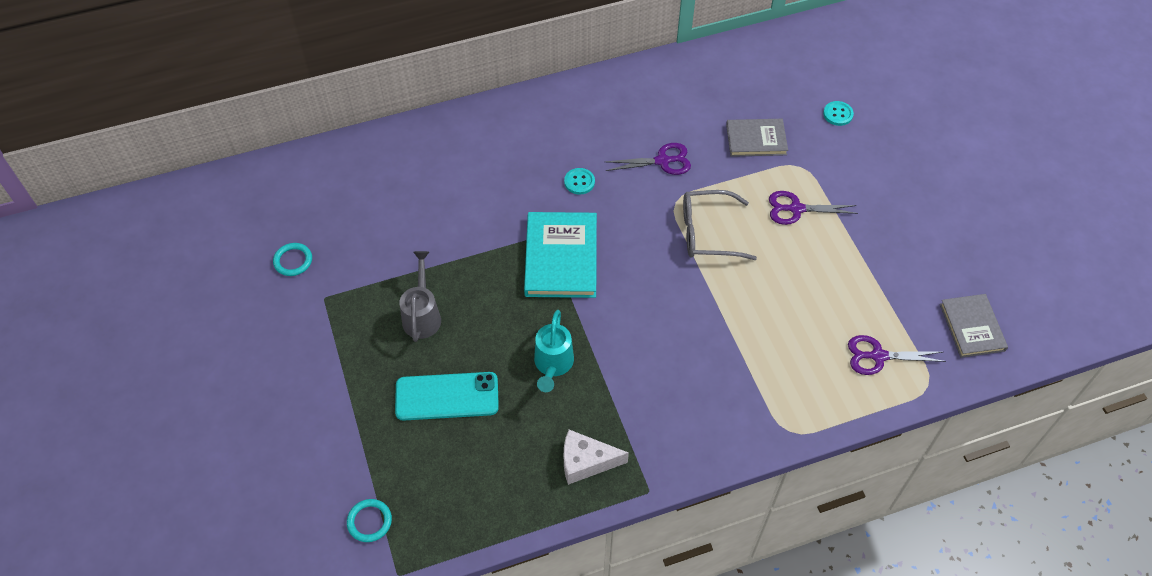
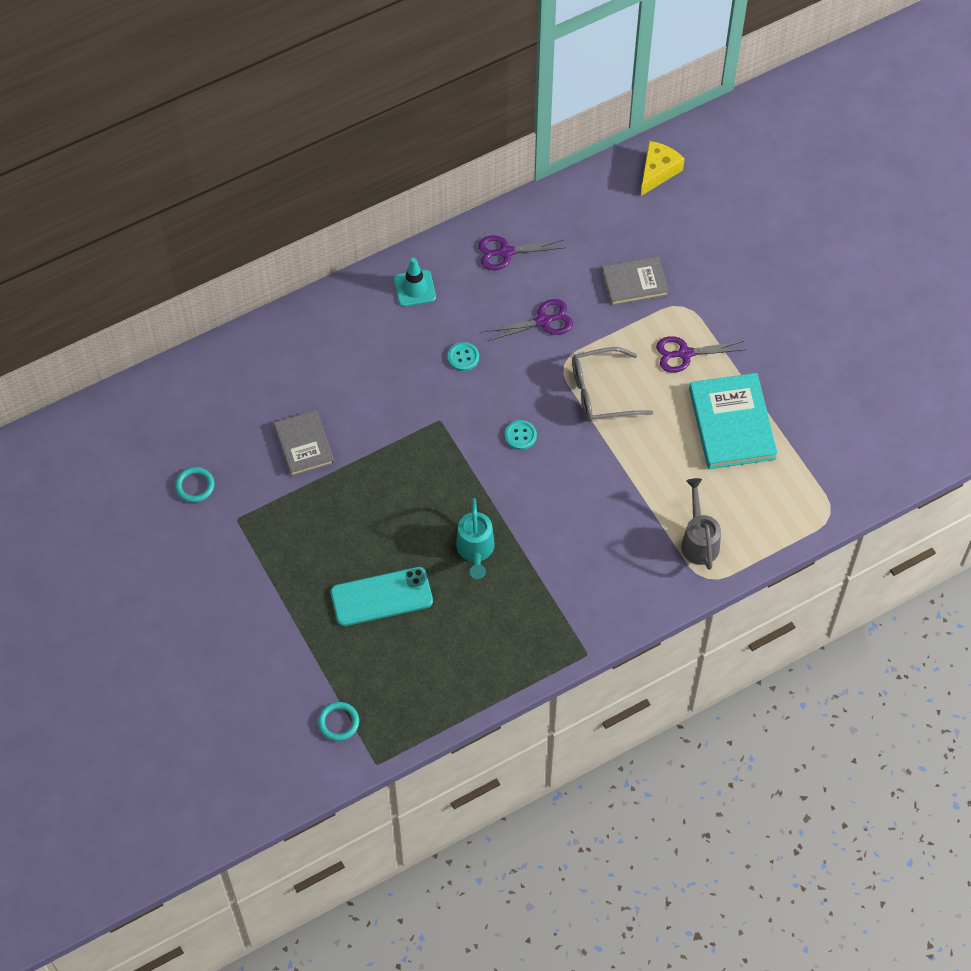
camera: 10 degrees left, 5 degrees up
grey watering can [399,251,441,342] -> grey watering can moved to [681,478,721,570]
turquoise book [524,212,597,298] -> turquoise book moved to [689,373,778,469]
white cheese [564,430,629,485] -> none
turquoise button [823,101,854,126] -> turquoise button moved to [505,420,537,450]
purple scissors [848,335,946,375] -> purple scissors moved to [478,236,565,270]
grey book [940,294,1008,358] -> grey book moved to [274,410,334,477]
none -> turquoise traffic cone [394,258,436,307]
none -> yellow cheese [641,141,685,196]

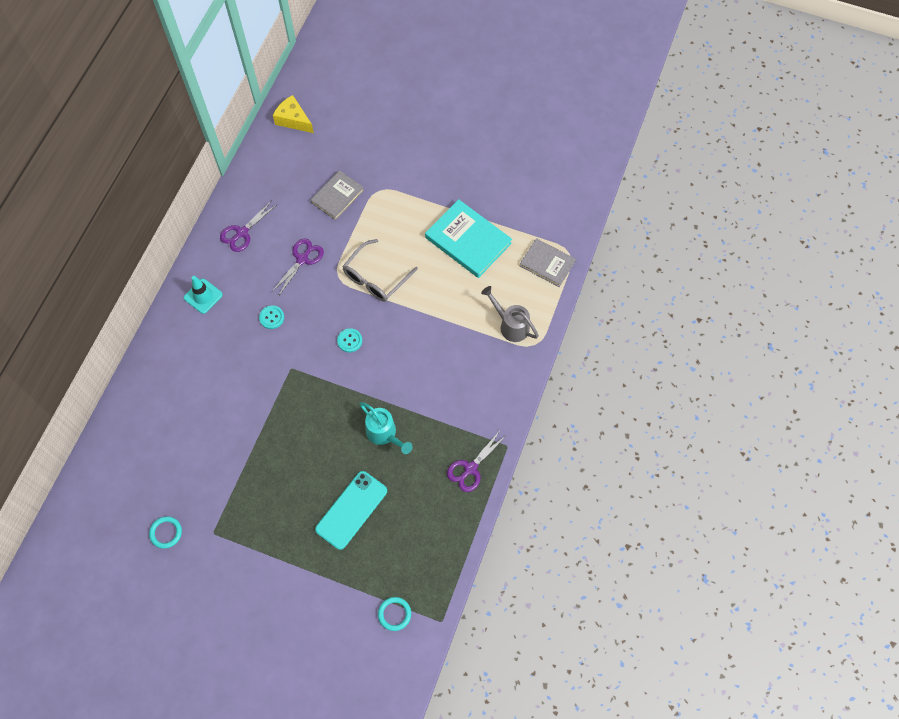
camera: 40 degrees left, 5 degrees up
grey book [274,410,334,477] -> grey book moved to [520,238,576,287]
yellow cheese [641,141,685,196] -> yellow cheese turned 45 degrees counterclockwise [273,95,314,133]
purple scissors [656,336,746,373] -> purple scissors moved to [447,432,507,492]

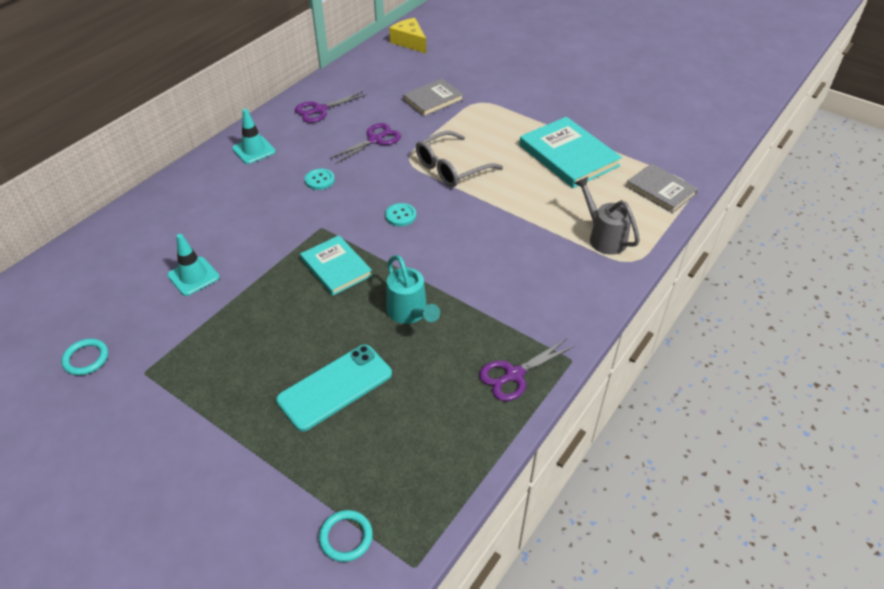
camera: 15 degrees right, 20 degrees down
none -> turquoise traffic cone [167,234,220,296]
none -> turquoise book [300,235,372,296]

